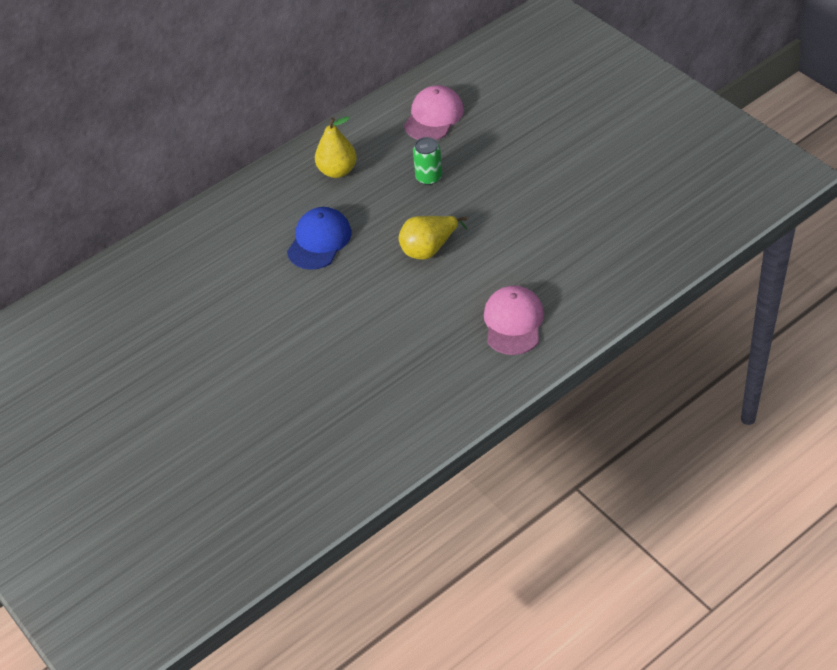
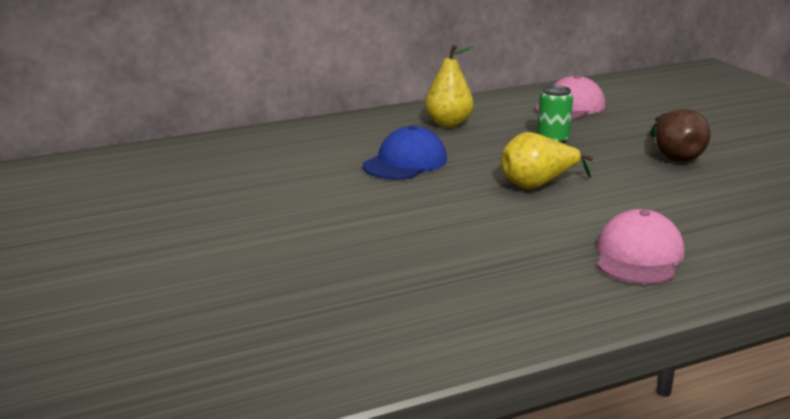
camera: 10 degrees right, 25 degrees down
none -> brown pear [651,109,711,162]

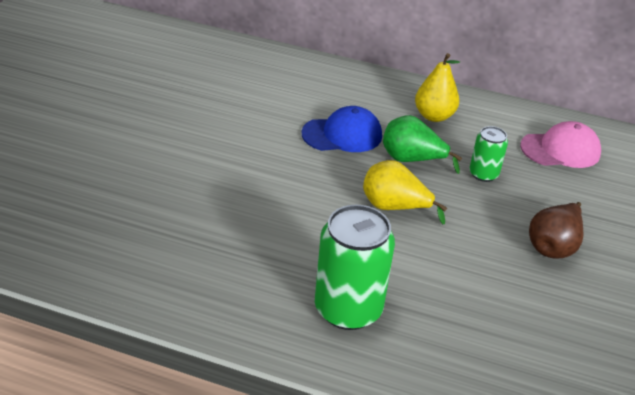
camera: 40 degrees right, 15 degrees up
pink cap [597,209,685,284] -> green can [315,205,395,330]
none -> green pear [383,115,462,174]

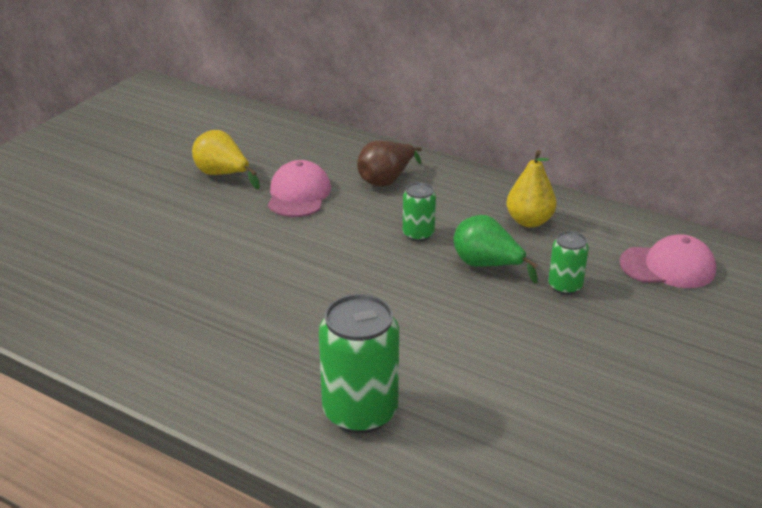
camera: 15 degrees right, 5 degrees down
blue cap [302,106,382,152] -> green can [403,182,436,241]
yellow pear [363,160,447,224] -> yellow pear moved to [192,130,260,189]
brown pear [529,202,583,259] -> brown pear moved to [357,141,422,186]
none -> pink cap [268,160,331,217]

